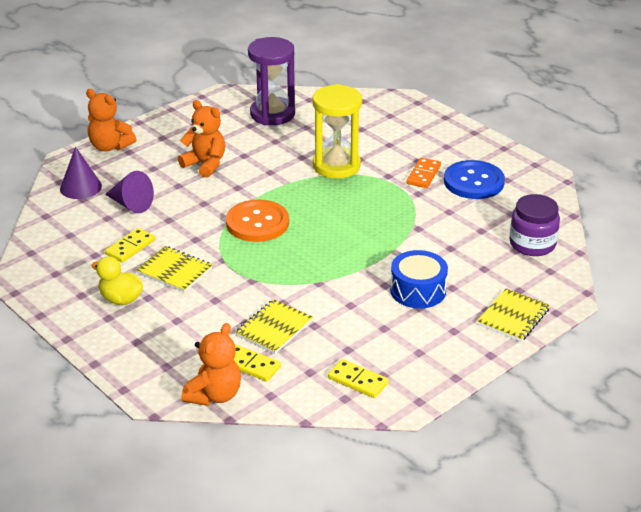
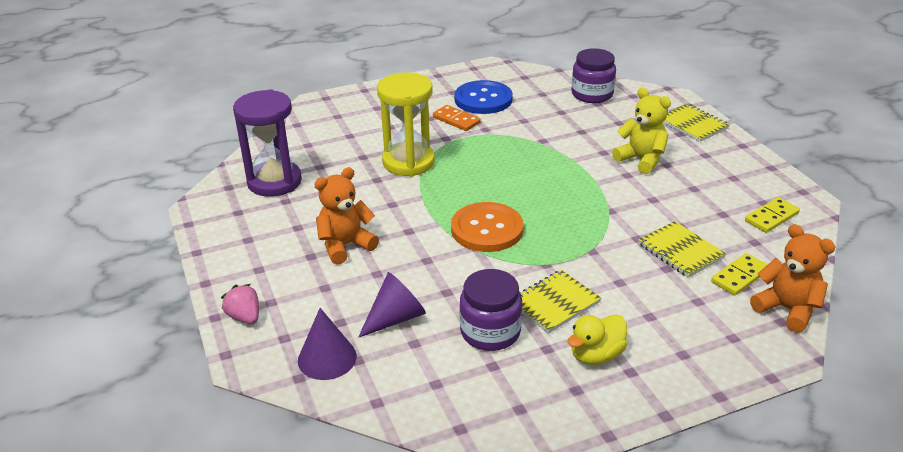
camera: 70 degrees left, 0 degrees up
orange teddy bear [86,89,137,151] -> pink strawberry [221,284,259,324]
yellow domino [105,228,155,263] -> purple jar [460,269,522,351]
blue drum [390,250,448,308] -> yellow teddy bear [612,88,671,174]

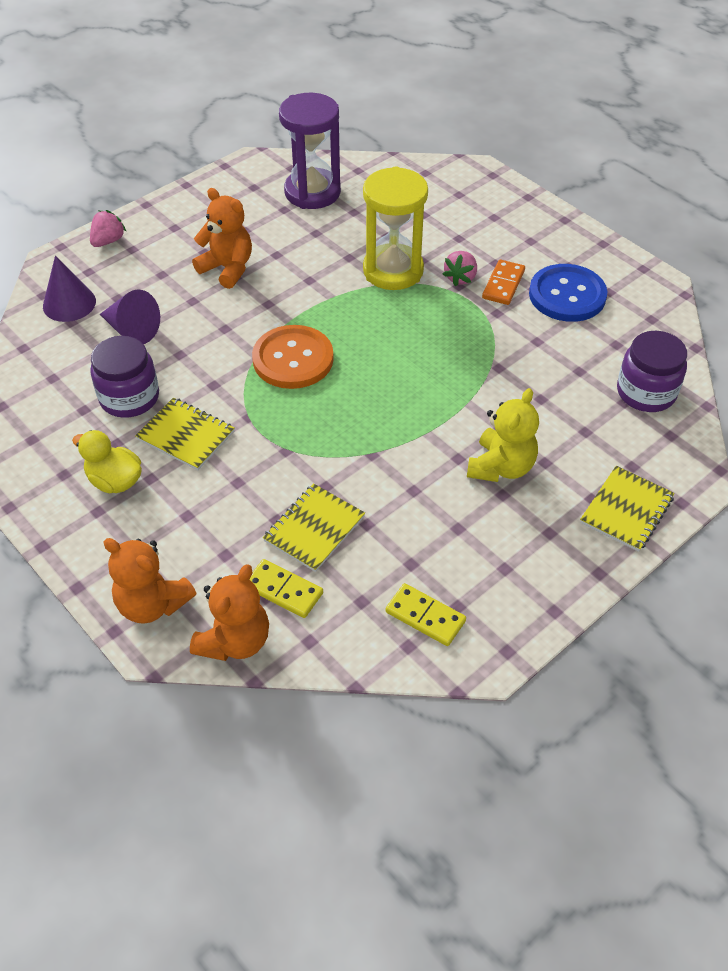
camera: 70 degrees right, 15 degrees up
none -> orange teddy bear [103,538,196,624]
none -> pink strawberry [443,251,477,287]

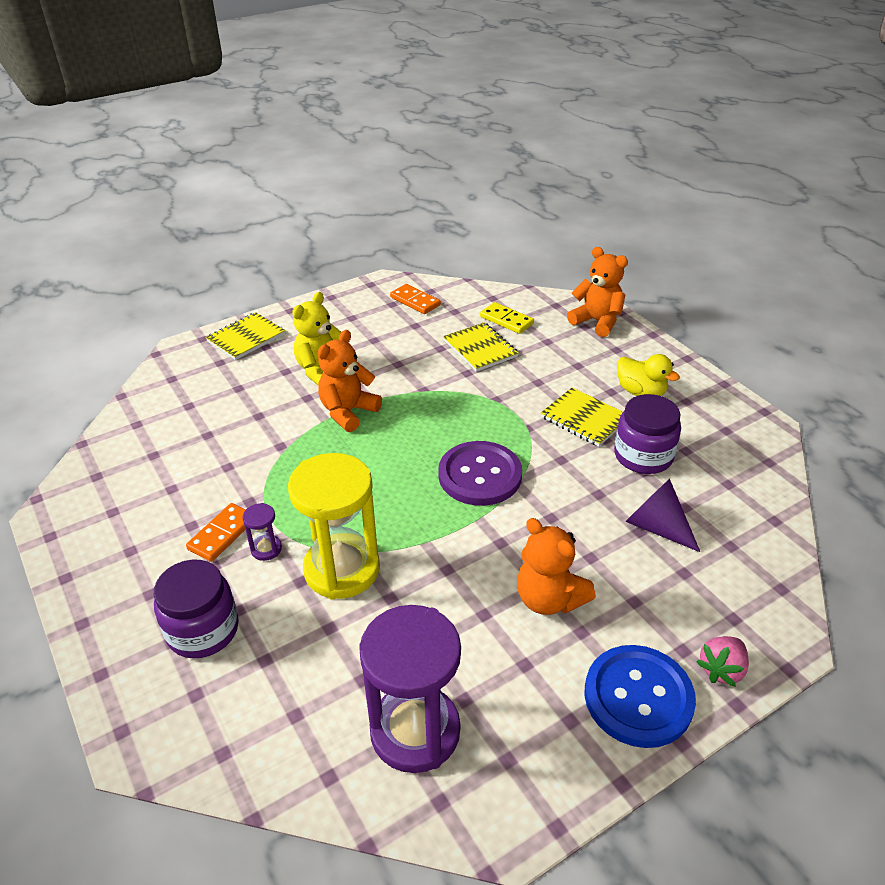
camera: 170 degrees left, 10 degrees down
purple cone [43,256,96,322] -> none
orange teddy bear [190,564,269,661] -> orange teddy bear moved to [318,330,382,432]
orange button [252,325,334,389] -> purple button [438,441,522,506]
yellow notebook [263,483,365,572] -> yellow notebook turned 75 degrees counterclockwise [443,322,519,372]
yellow domino [386,583,466,646] -> orange domino [390,284,441,314]
pink strawberry [443,251,477,287] -> purple hourglass [242,503,282,561]
blue button [529,264,608,322] -> blue button moved to [584,645,696,748]
purple jar [617,331,687,412] -> purple jar moved to [154,560,239,658]

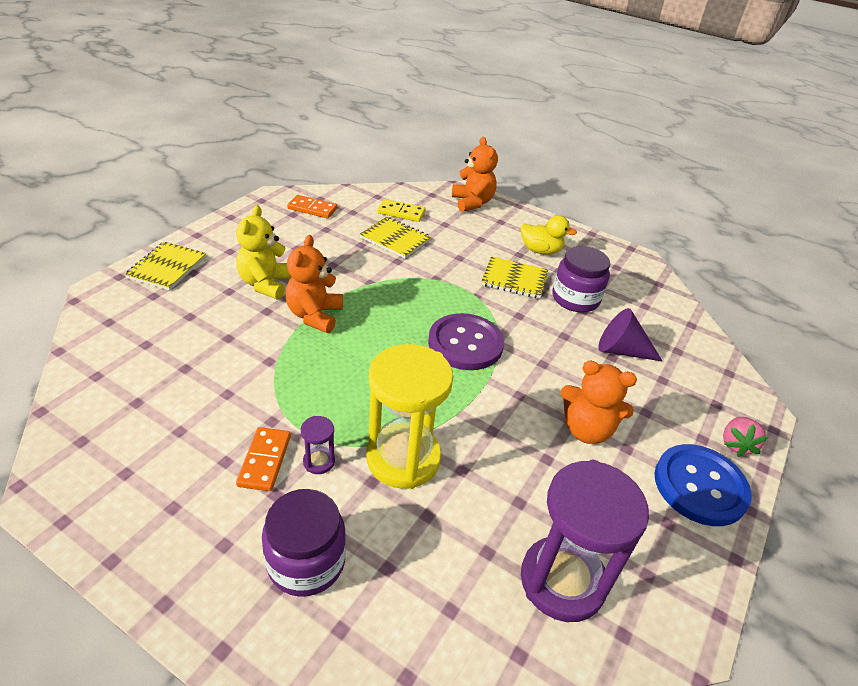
camera: 30 degrees left, 0 degrees up
orange teddy bear [567,247,628,337] -> orange teddy bear turned 60 degrees clockwise [452,137,498,212]

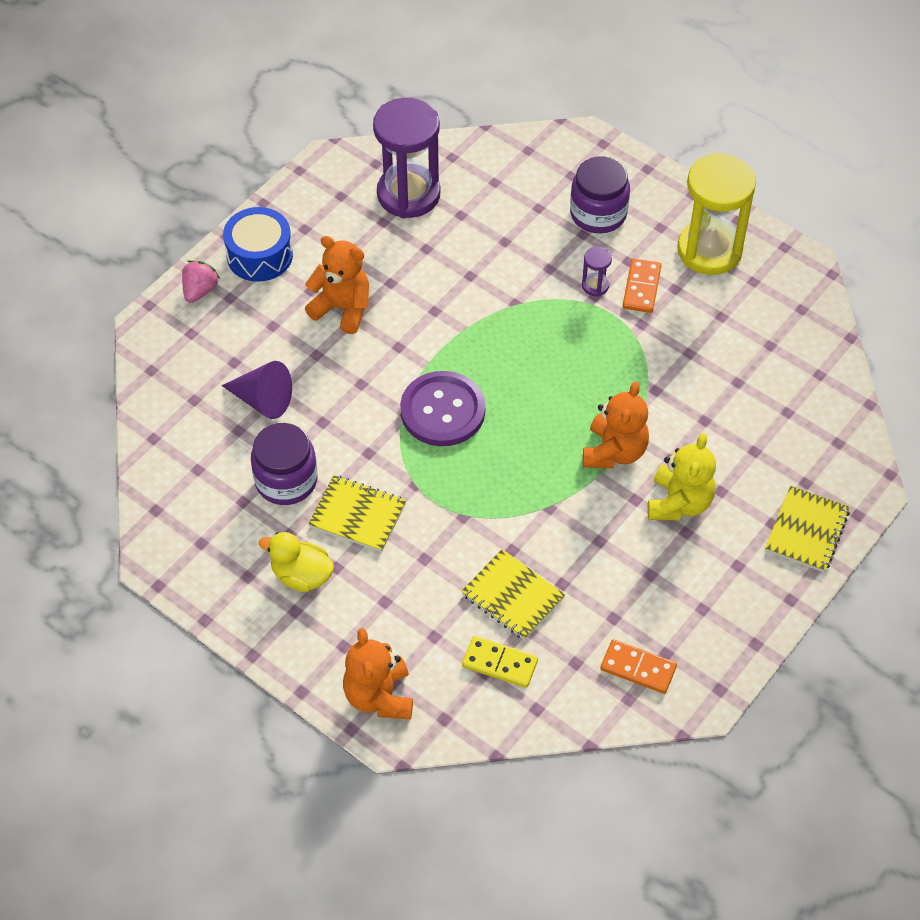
camera: 170 degrees left, 15 degrees up
yellow hourglass [366,344,453,489] -> yellow hourglass moved to [677,153,756,275]
blue button [654,444,752,526] -> blue drum [223,207,293,282]

